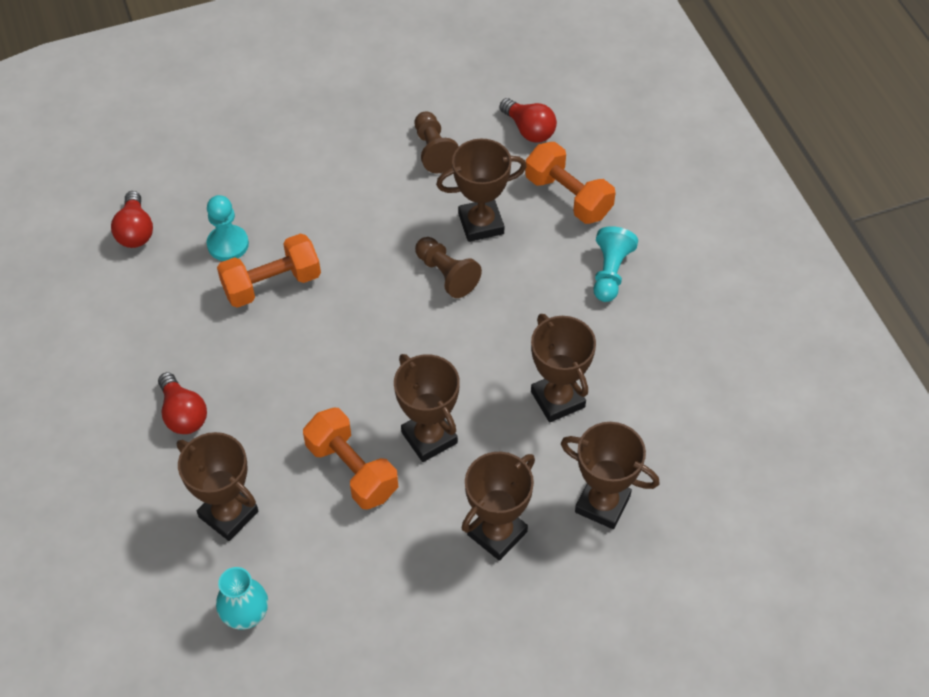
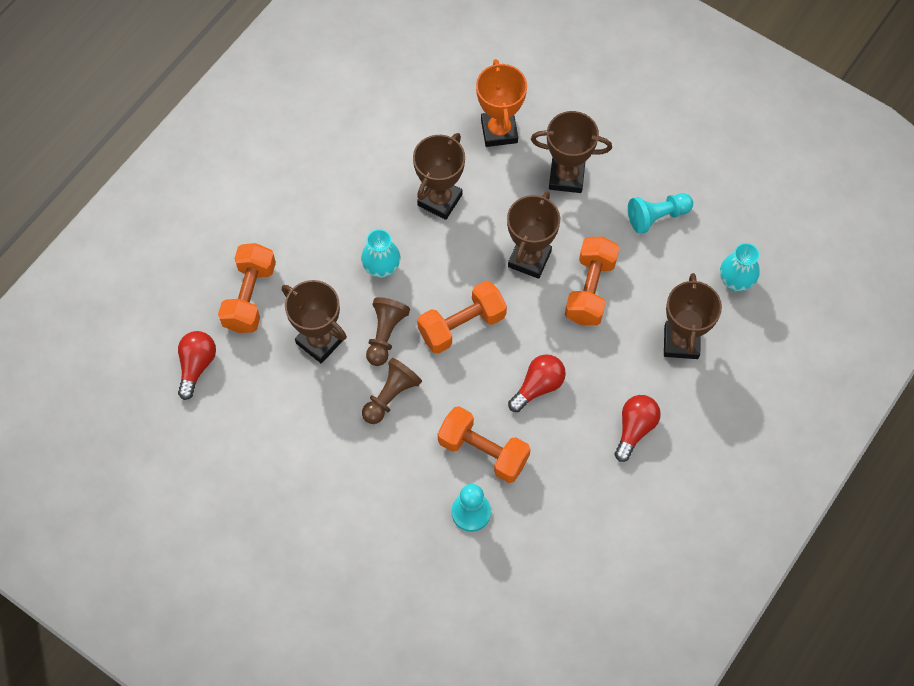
camera: 125 degrees left, 10 degrees up
red light bulb [111,191,153,248] -> red light bulb moved to [508,354,566,412]
brown pawn [415,112,459,173] -> brown pawn moved to [362,358,422,424]
brown trophy [561,422,660,529] -> orange trophy [476,59,527,147]
turquoise pawn [593,226,638,302] -> turquoise pawn moved to [628,193,693,234]
none -> turquoise vase [361,229,400,278]
none -> orange dumbbell [417,281,507,354]

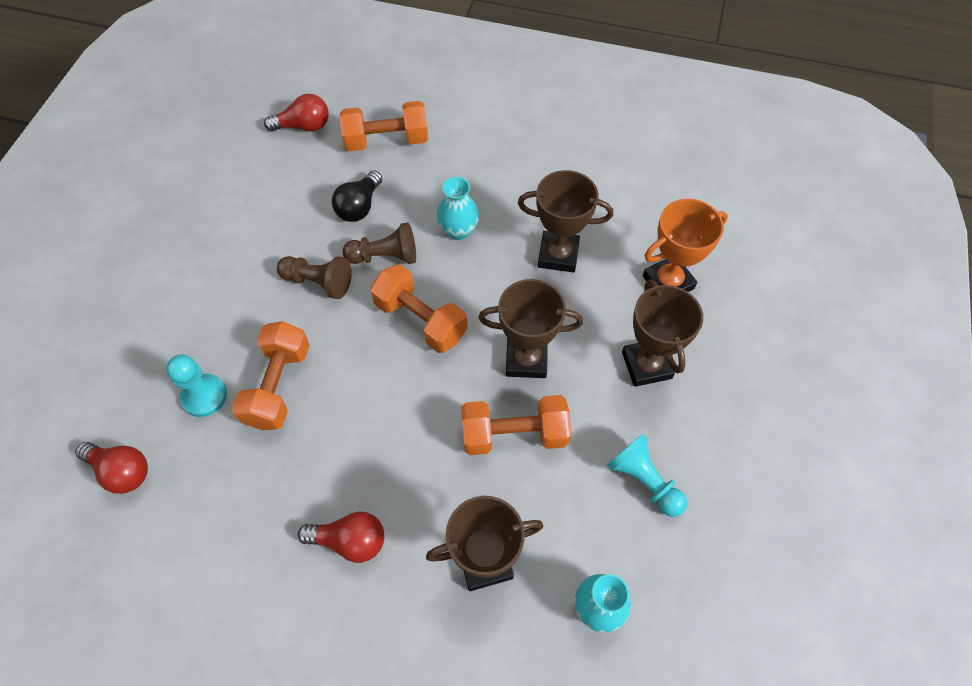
camera: 70 degrees right, 5 degrees down
brown trophy [282,280,347,363] -> black light bulb [332,170,382,222]
red light bulb [508,354,566,412] -> red light bulb moved to [75,442,148,494]

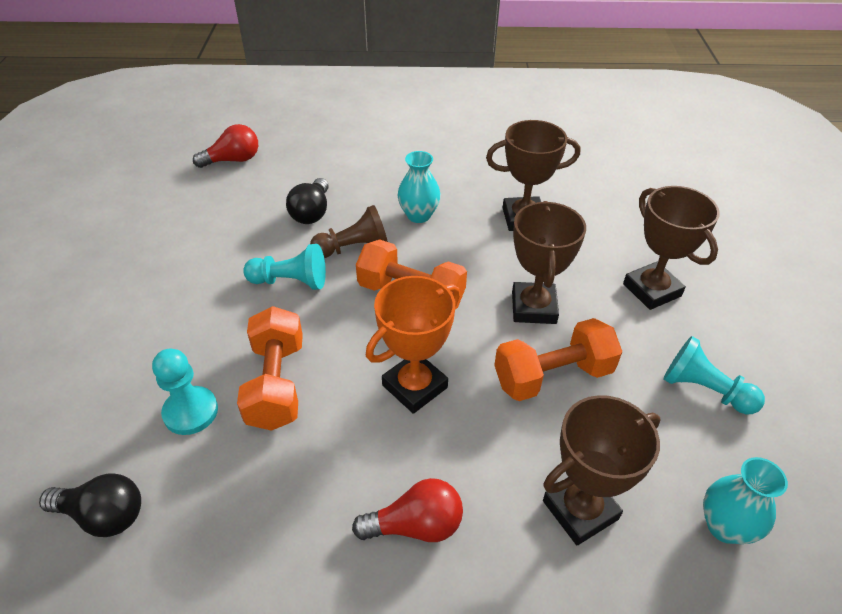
camera: 15 degrees left, 15 degrees down
red light bulb [75,442,148,494] -> black light bulb [39,473,141,537]
brown pawn [277,256,352,299] -> turquoise pawn [243,244,326,290]
orange dumbbell [339,101,428,151] -> none
brown trophy [478,279,583,378] -> brown trophy turned 75 degrees counterclockwise [512,201,586,324]
orange trophy [643,199,728,292] -> orange trophy moved to [366,276,460,414]

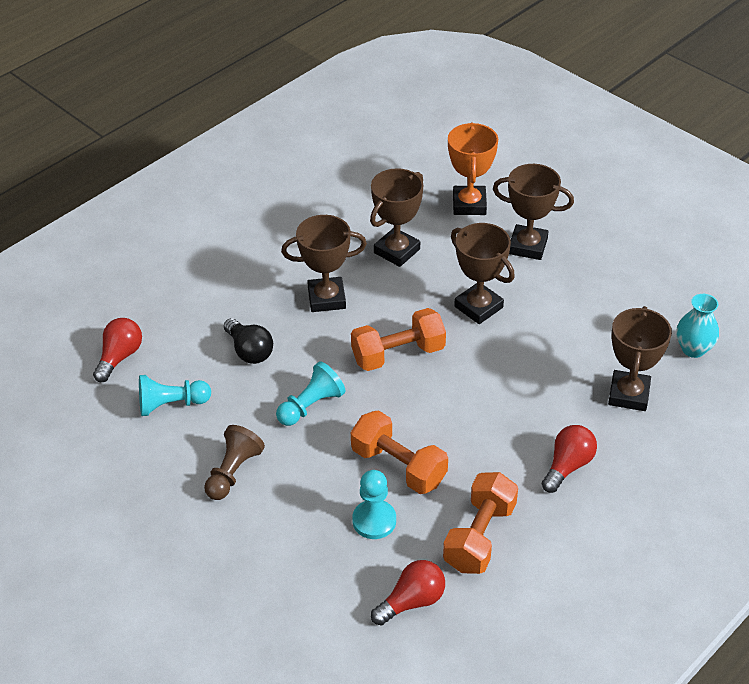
camera: 45 degrees left, 0 degrees up
black light bulb [39,473,141,537] -> red light bulb [371,560,445,625]
brown pawn [310,205,388,258] -> brown pawn moved to [204,425,265,500]
orange trophy [366,276,460,414] -> orange trophy moved to [448,123,498,215]
turquoise vase [397,151,441,223] -> brown trophy [281,215,367,312]
orange dumbbell [494,318,622,401] -> orange dumbbell moved to [443,472,518,574]
turquoise pawn [663,336,765,415] -> turquoise pawn moved to [139,375,211,416]

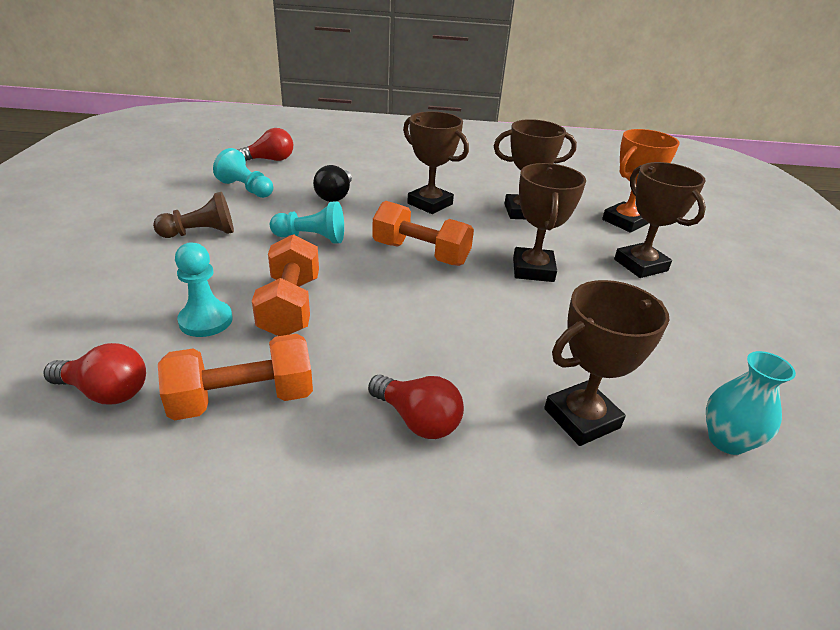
camera: 45 degrees right, 10 degrees down
red light bulb [542,425,597,493] -> red light bulb turned 45 degrees clockwise [368,375,464,439]

